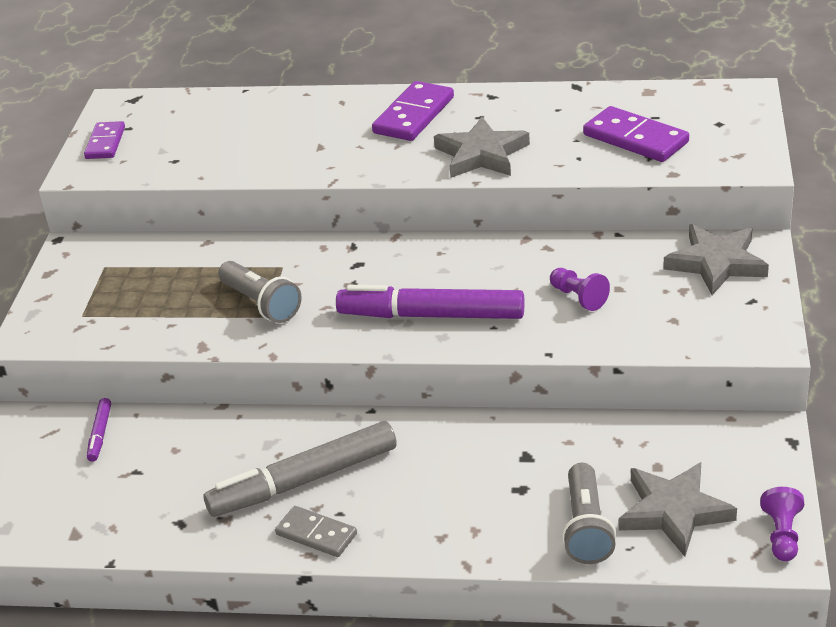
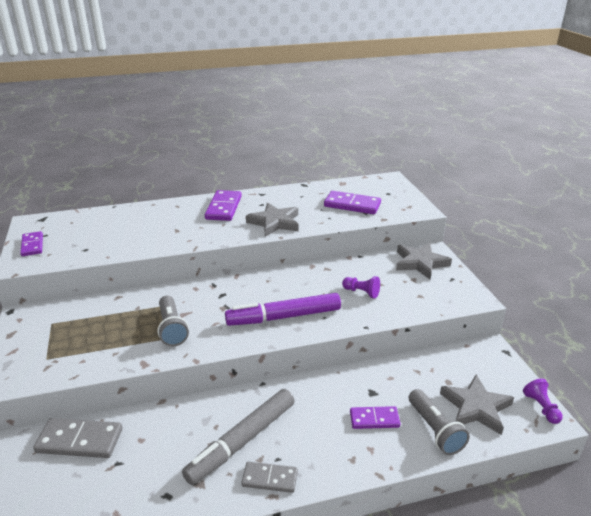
camera: 25 degrees left, 5 degrees down
purple marker [87,398,111,462] -> grey domino [33,418,122,458]
grey flashlight [218,261,302,323] -> grey flashlight turned 45 degrees clockwise [157,296,189,346]
none -> purple domino [350,406,400,429]

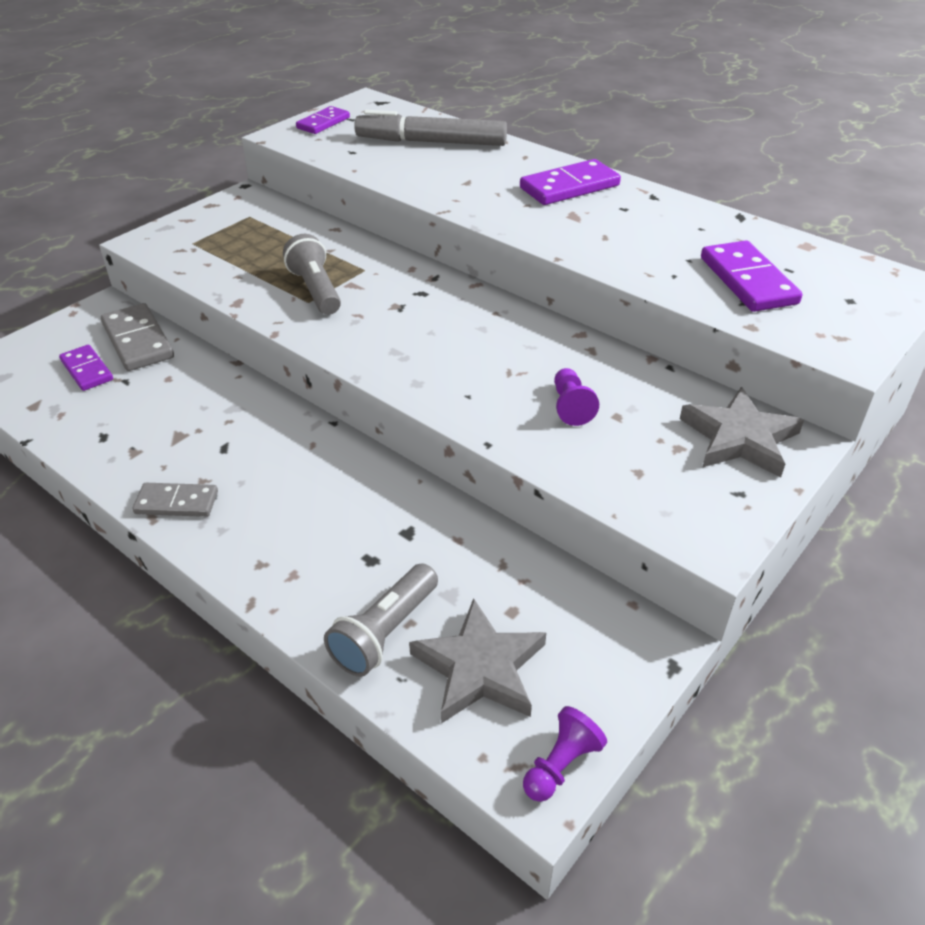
camera: 55 degrees right, 10 degrees up
grey flashlight [157,296,189,346] -> grey flashlight turned 120 degrees clockwise [283,234,341,315]
grey marker [182,389,294,485] -> grey marker moved to [354,110,507,146]
purple marker [225,293,341,326] -> none
grey domino [241,462,298,493] -> grey domino turned 60 degrees counterclockwise [133,483,218,517]
grey star [246,203,299,237] -> none
purple domino [350,406,400,429] -> purple domino moved to [59,345,113,391]

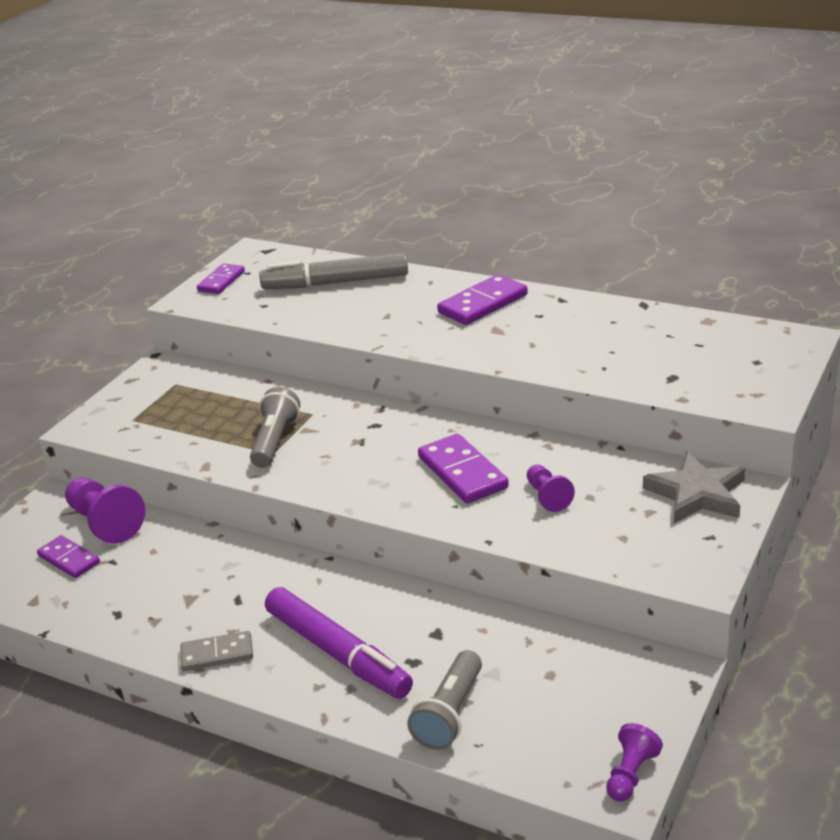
camera: 10 degrees left, 10 degrees down
grey domino [101,303,174,371] -> purple pawn [65,478,145,544]
grey flashlight [283,234,341,315] -> grey flashlight turned 45 degrees clockwise [250,387,300,468]
grey star [409,598,546,724] -> none
purple domino [701,240,802,312] -> purple domino moved to [418,434,509,503]
none -> purple marker [265,587,413,699]

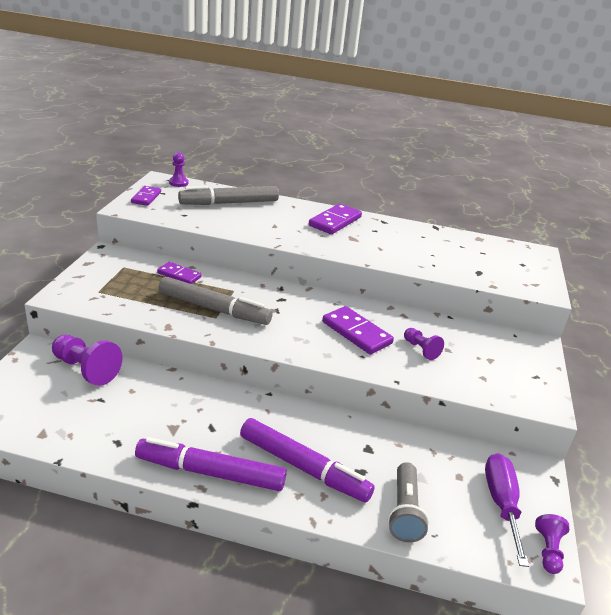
camera: 20 degrees left, 0 degrees up
purple domino [37,535,100,578] -> purple domino moved to [157,262,202,284]
grey domino [180,631,253,671] -> purple marker [135,437,287,491]
grey flashlight [250,387,300,468] -> grey marker [159,277,272,325]
grey star [643,451,745,523] -> none
none -> purple pawn [169,152,189,187]
none -> purple screwdriver [485,453,529,567]

